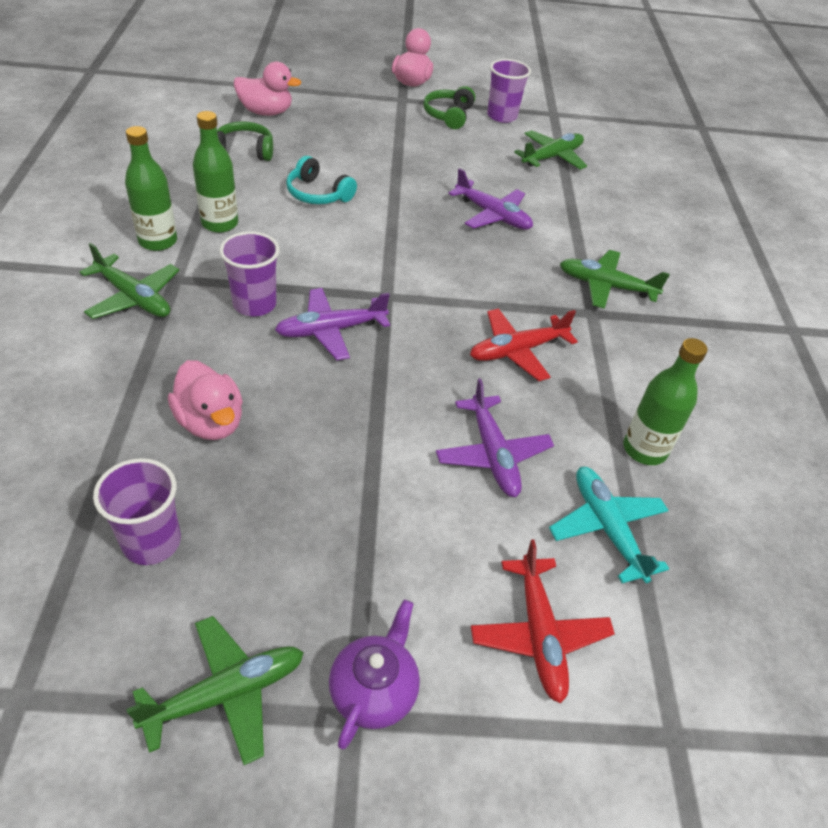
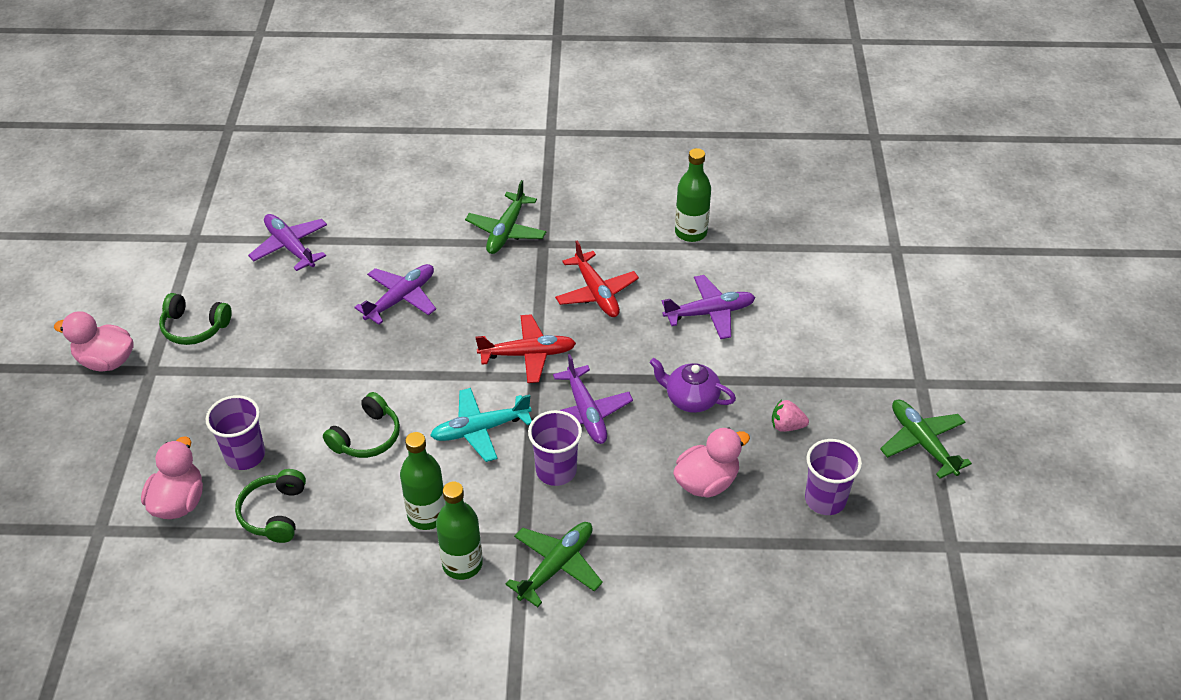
camera: 85 degrees left, 0 degrees up
turquoise headphones [286,156,357,204] -> green headphones [323,392,400,458]
purple teapot [329,600,420,749] -> purple teapot moved to [650,358,736,413]
red plane [471,540,615,704] -> red plane moved to [476,314,576,383]
purple cup [487,59,531,123] -> purple cup moved to [206,395,265,470]
green plane [514,130,587,170] -> purple plane [248,214,327,271]
turquoise plane [549,467,669,583] -> turquoise plane moved to [430,388,532,462]
none -> pink strawberry [772,399,809,432]

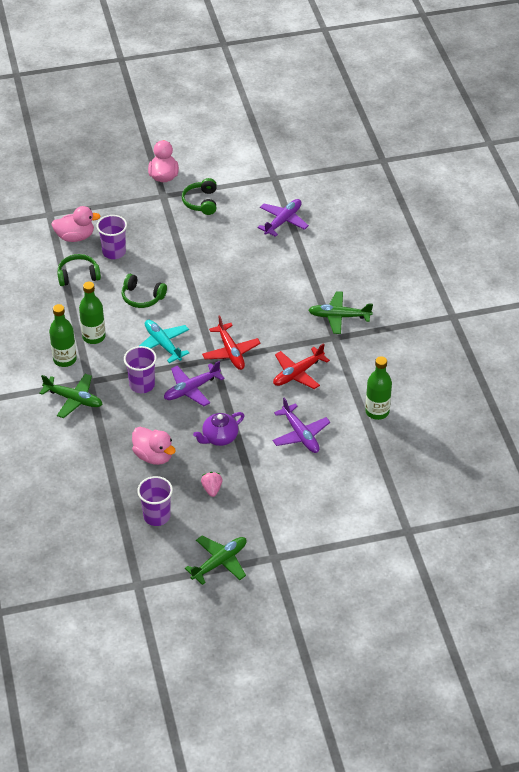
camera: 75 degrees right, 0 degrees up
purple plane [354,264,436,325] -> none
purple teapot [650,358,736,413] -> purple teapot turned 135 degrees counterclockwise [193,412,244,446]

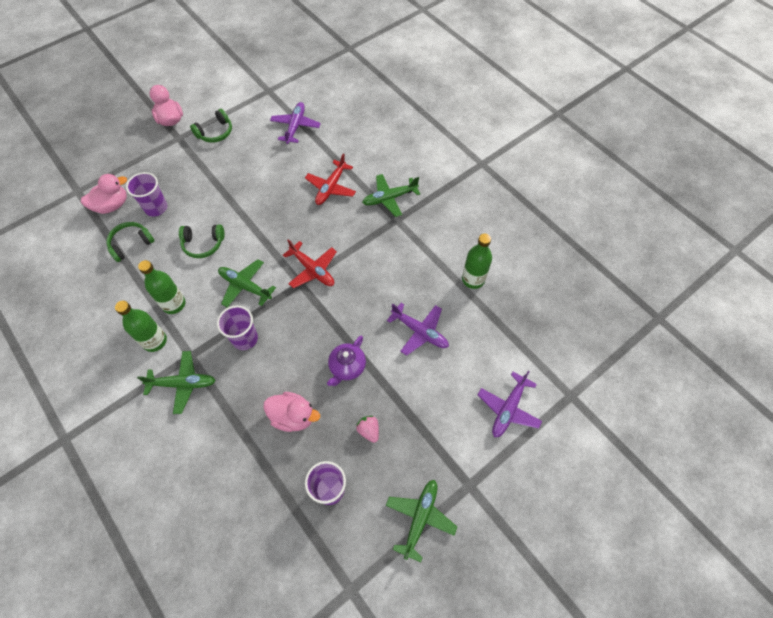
camera: 25 degrees left, 15 degrees up
turquoise plane [139,320,189,363] -> green plane [218,259,276,308]
purple plane [164,361,225,406] -> purple plane moved to [478,370,542,437]
green headphones [182,178,217,215] -> green headphones turned 105 degrees counterclockwise [190,109,232,143]
red plane [273,343,330,389] -> red plane moved to [305,154,356,205]

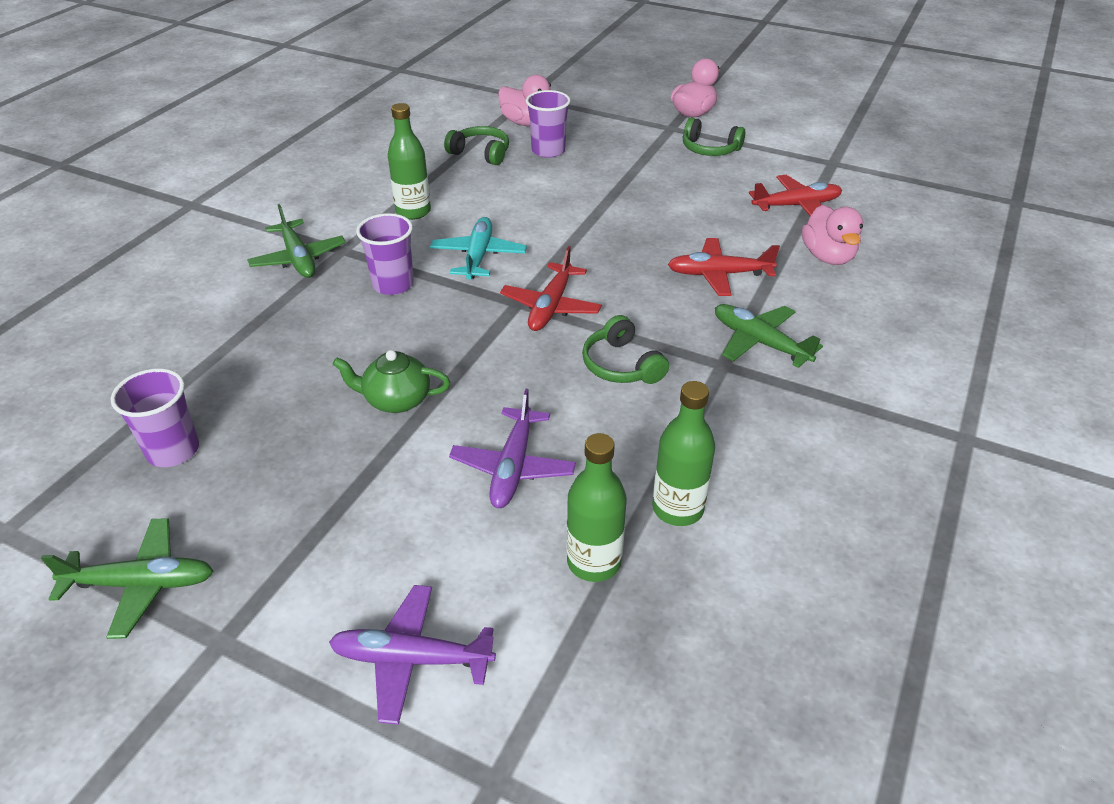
camera: 65 degrees right, 20 degrees down
green bottle [115,301,167,352] -> green bottle moved to [567,433,627,582]
green headphones [179,225,225,258] -> green headphones moved to [582,315,669,384]
green plane [218,259,276,308] -> turquoise plane [430,217,527,280]
pink duck [263,392,320,432] -> pink duck moved to [802,205,863,265]
purple plane [270,102,321,144] -> red plane [749,175,842,216]
purple teapot [327,336,366,386] -> green teapot [333,350,450,413]
pink strawberry [356,416,379,443] -> none

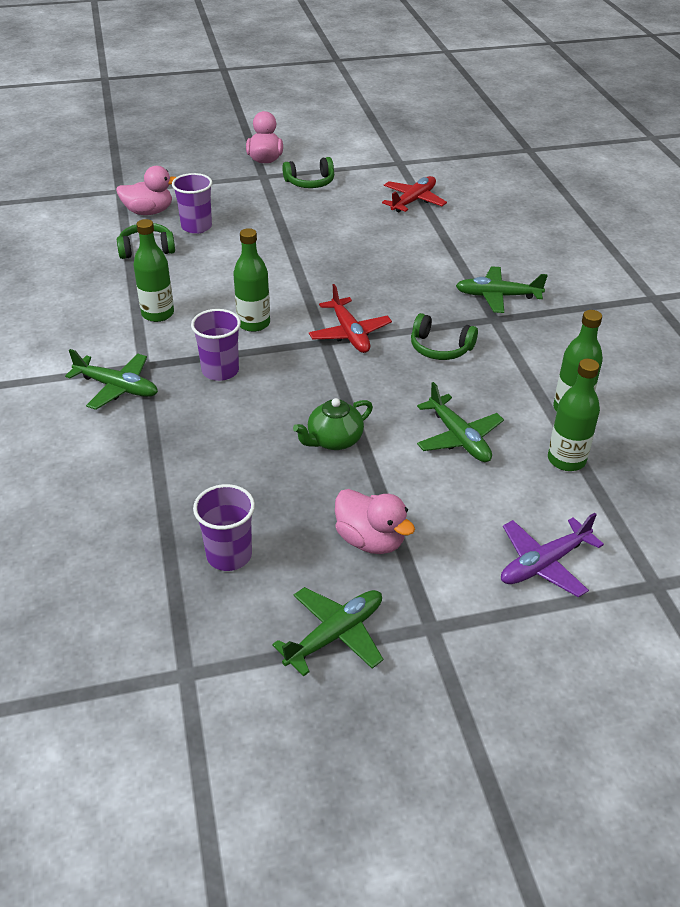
camera: 40 degrees left, 0 degrees up
turquoise plane [430,217,527,280] -> green bottle [233,228,270,332]
purple plane [449,389,576,508] -> green plane [417,382,504,462]
red plane [668,238,780,296] -> none
pink duck [802,205,863,265] -> pink duck moved to [335,489,415,554]

